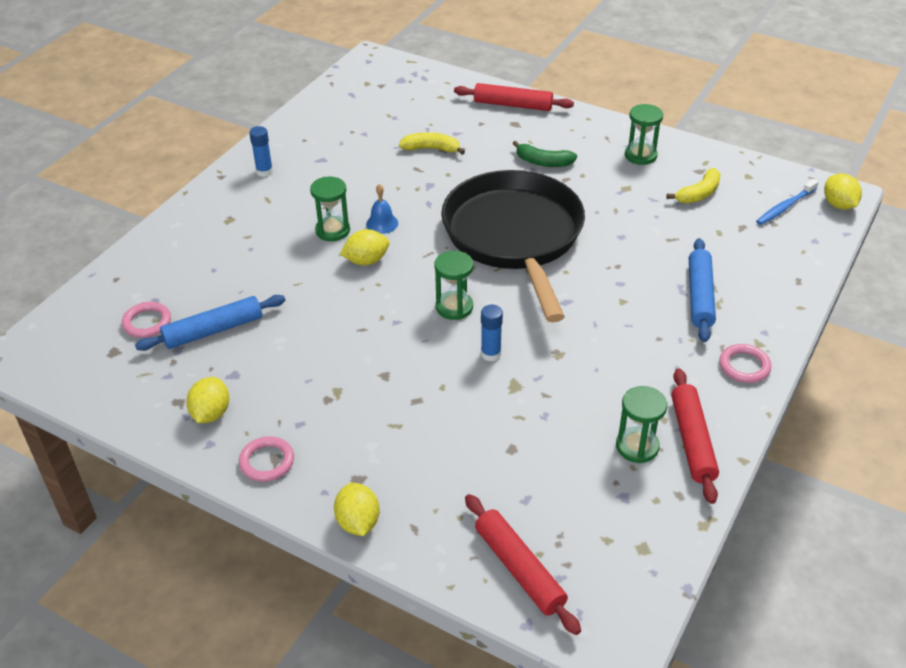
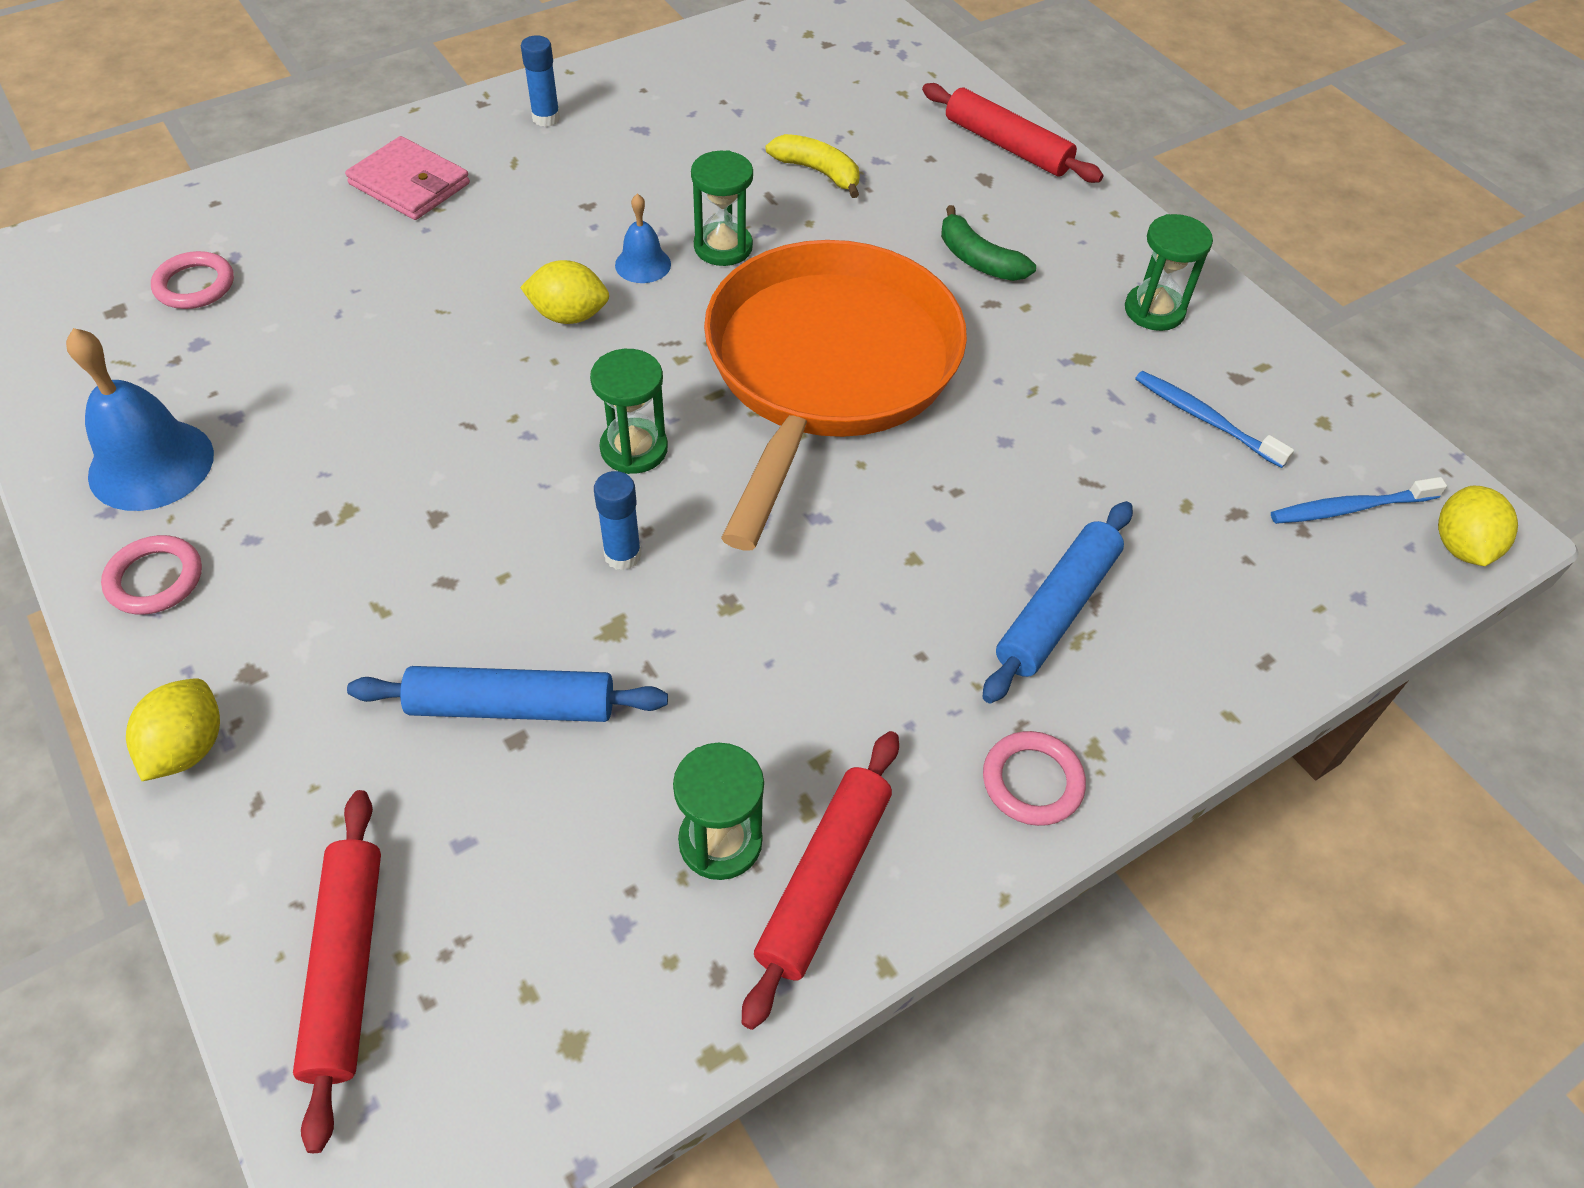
camera: 25 degrees right, 10 degrees up
blue rolling pin [135,295,285,351] -> blue rolling pin moved to [347,666,668,722]
yellow lemon [186,377,229,423] -> blue bell [66,328,214,511]
green hourglass [310,177,350,241] -> green hourglass moved to [691,150,753,266]
black pan [441,170,585,322] -> orange pan [704,240,967,550]
yellow banana [666,168,721,203] -> blue toothbrush [1135,371,1294,468]
none -> pink wallet [345,136,470,220]

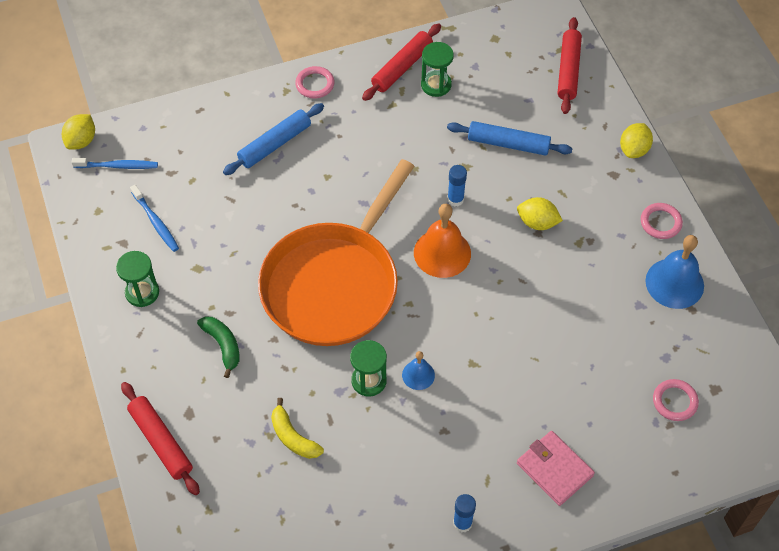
camera: 165 degrees left, 5 degrees up
yellow lemon [520,260,609,324] -> yellow lemon moved to [517,197,563,230]
green hourglass [590,349,668,474] -> orange bell [414,204,471,278]

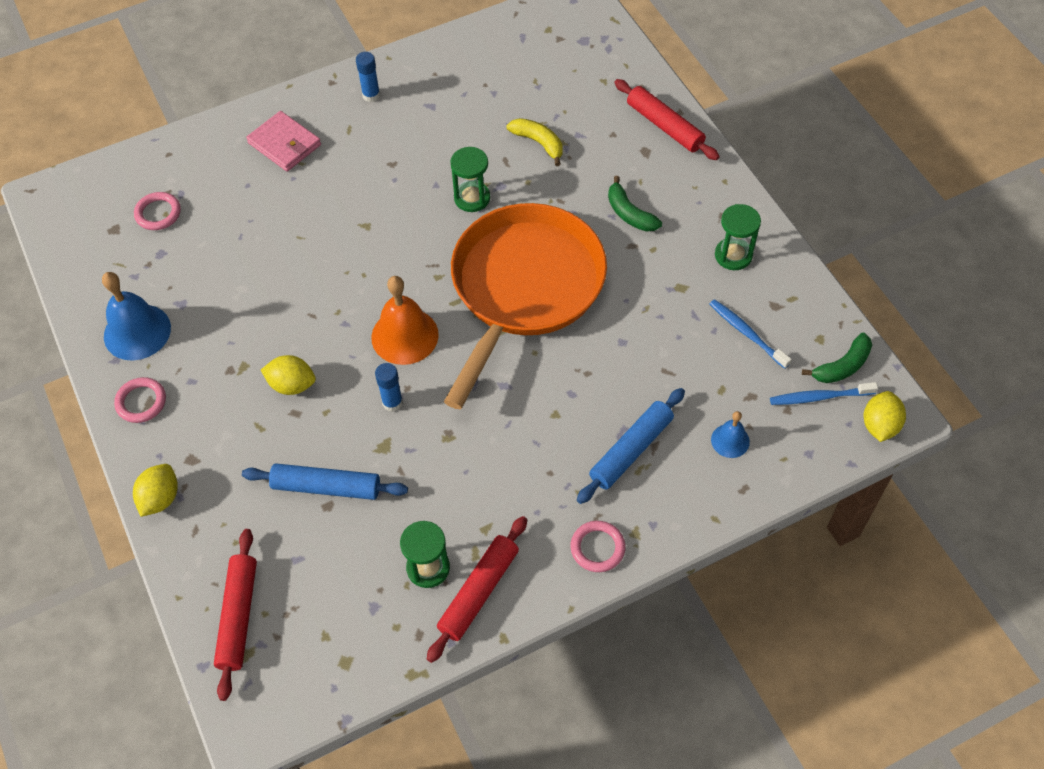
camera: 175 degrees right, 0 degrees up
blue bell [402,351,435,390] -> blue bell moved to [711,411,750,458]
none -> green banana [802,333,872,383]

